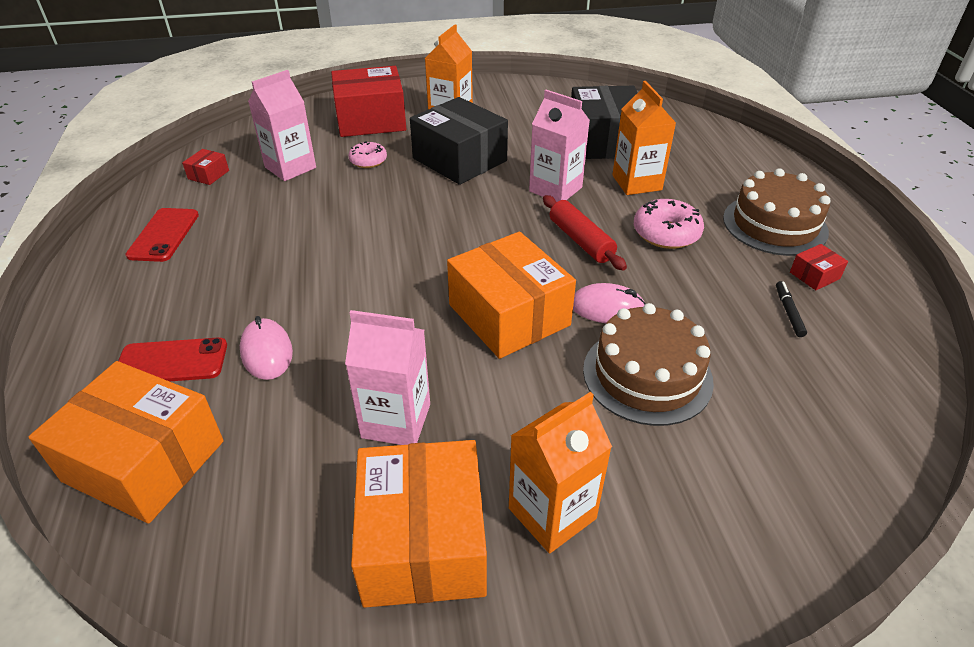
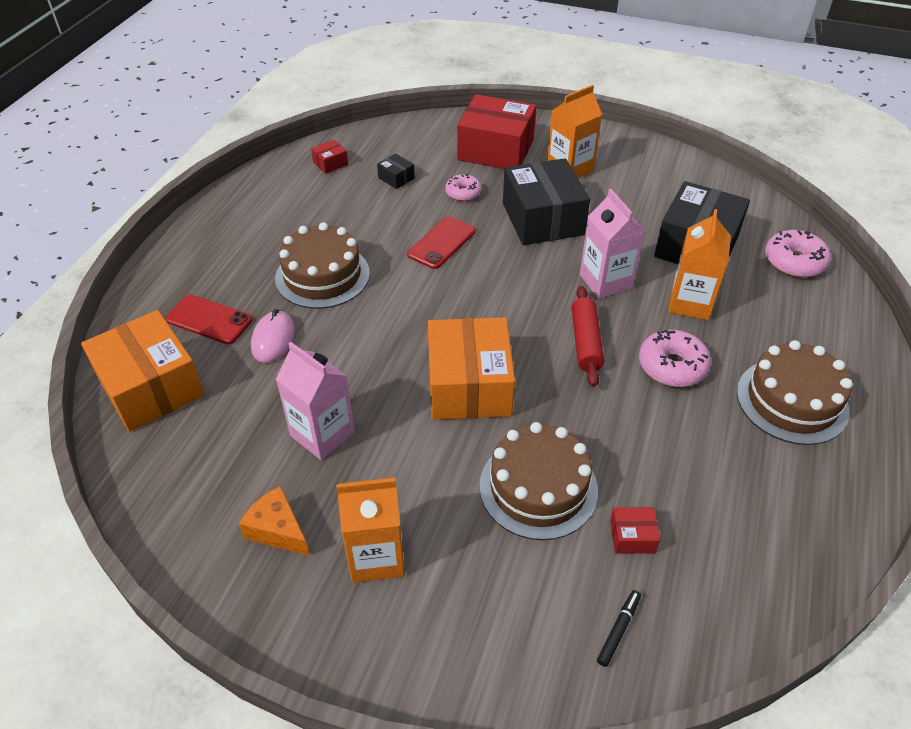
camera: 30 degrees right, 5 degrees up
red phone [125,208,199,262] -> red phone moved to [407,216,476,269]
pink carton [248,70,316,181] -> black box [377,153,415,189]
orange box [351,440,487,608] -> orange cheese [239,486,310,556]
pink mouse [573,283,646,323] -> none
black marker [776,281,807,337] -> black marker moved to [597,590,641,667]
red box [790,244,848,290] -> red box moved to [610,507,660,554]
none -> brown cake [275,222,370,309]
none -> pink donut [765,230,831,278]

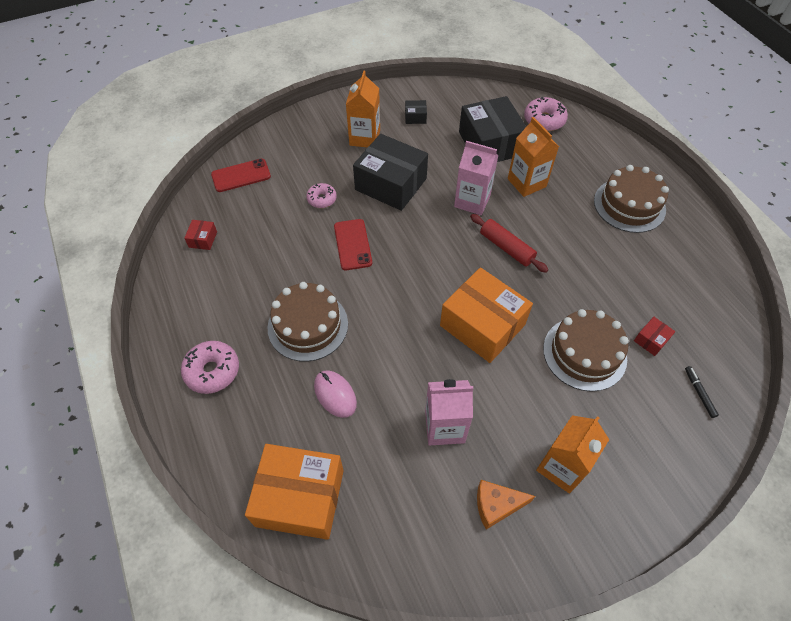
camera: 45 degrees left, 10 degrees up
red phone [165,294,252,344] -> red phone moved to [211,158,271,192]
black box [377,153,415,189] -> black box moved to [405,100,427,124]
red box [457,94,536,169] -> none
pink donut [639,330,711,387] -> pink donut moved to [181,341,239,394]

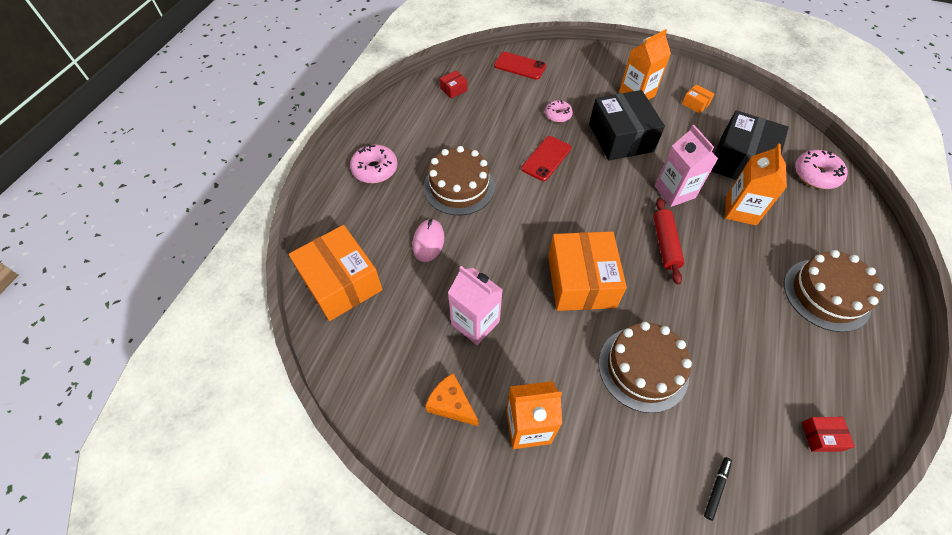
camera: 45 degrees right, 0 degrees up
black box [405,100,427,124] -> orange box [682,84,714,114]
red box [634,317,676,356] -> red box moved to [802,417,855,452]

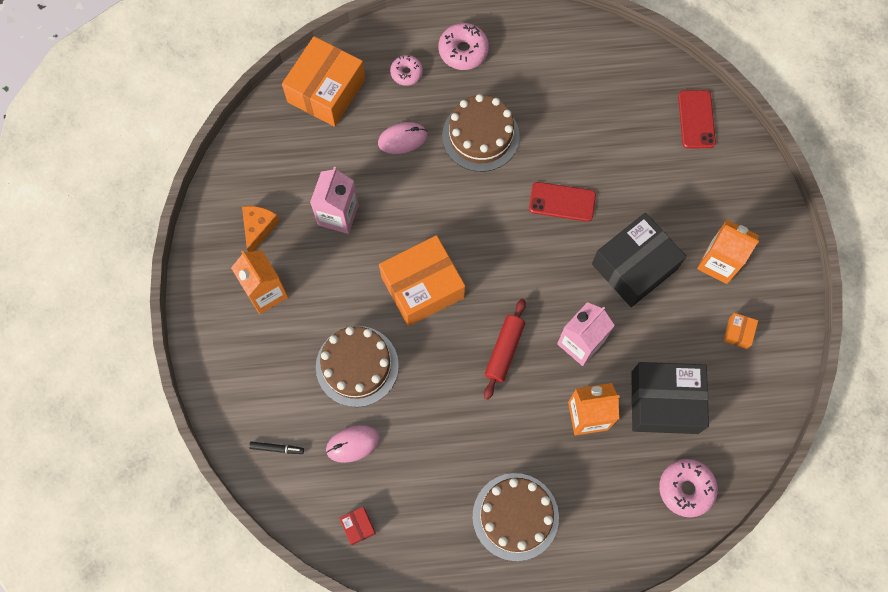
camera: 65 degrees right, 15 degrees up
red box [440,70,467,99] -> none
pink donut [545,100,573,123] -> pink donut moved to [390,55,423,86]
red rolling pin [653,198,685,284] -> red rolling pin turned 45 degrees counterclockwise [484,299,526,400]
none -> pink mouse [326,425,380,463]

